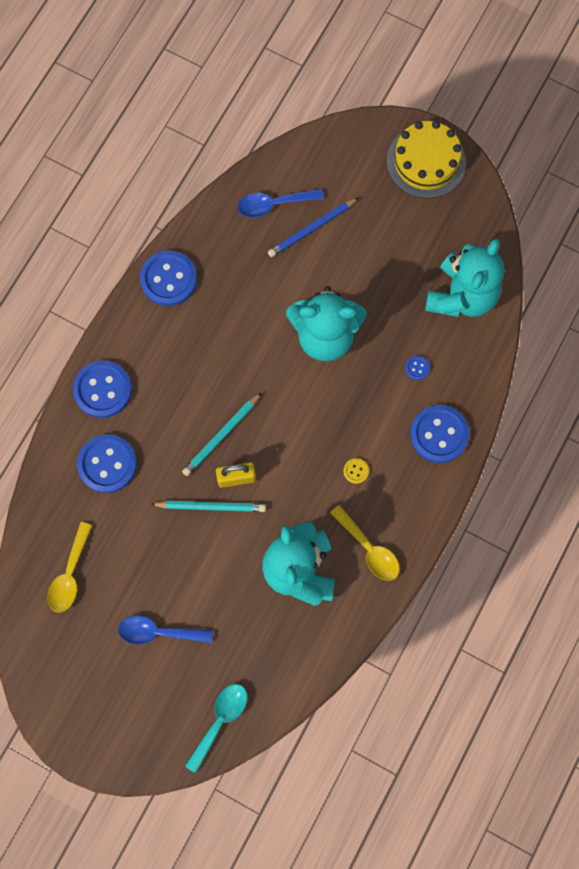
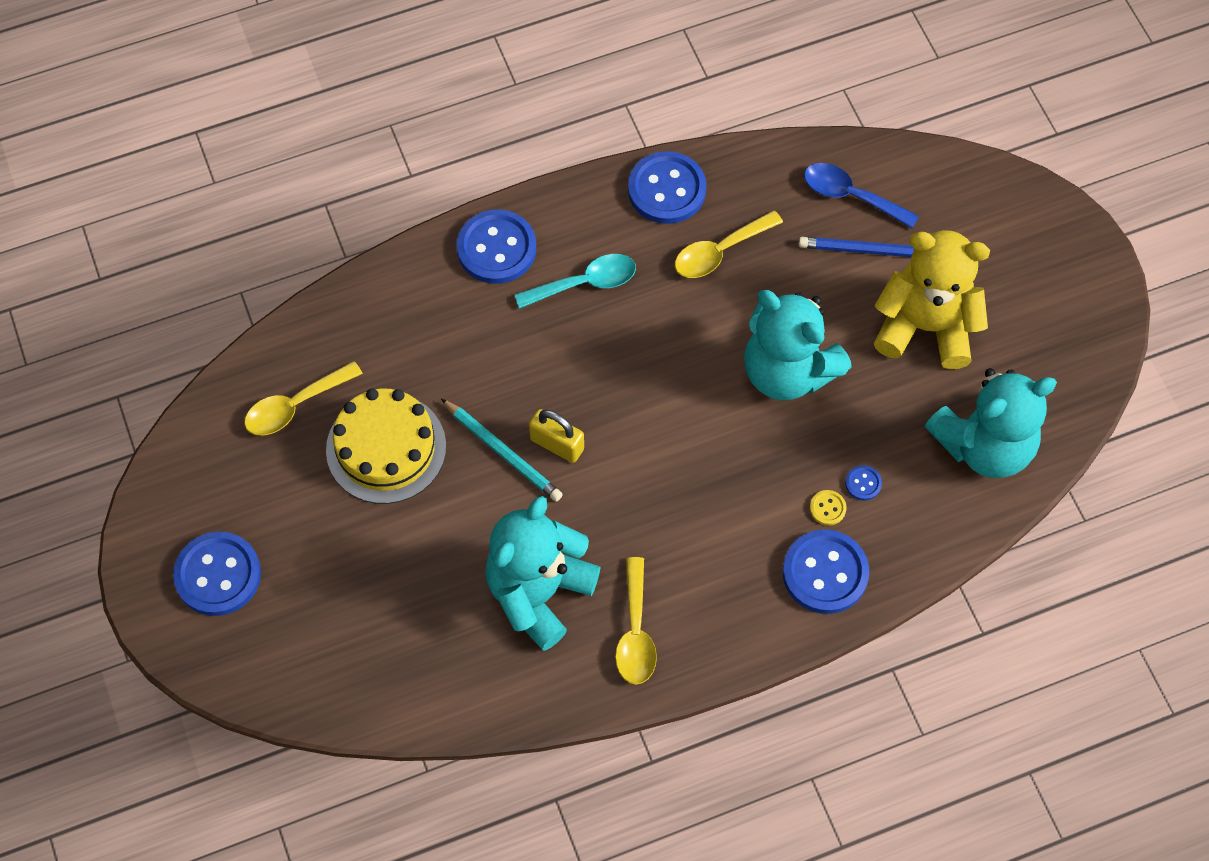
camera: 40 degrees right, 10 degrees down
blue button [77,434,137,493] -> blue button moved to [173,532,261,616]
blue spoon [118,616,213,644] -> none
turquoise pencil [182,392,262,476] -> none
turquoise spoon [185,684,247,773] -> turquoise spoon moved to [514,254,636,309]
yellow button [344,458,369,484] -> yellow button moved to [810,490,847,526]
yellow cake [387,121,466,199] -> yellow cake moved to [326,388,446,504]
none -> yellow spoon [675,210,783,278]
none -> yellow teddy bear [874,230,990,369]

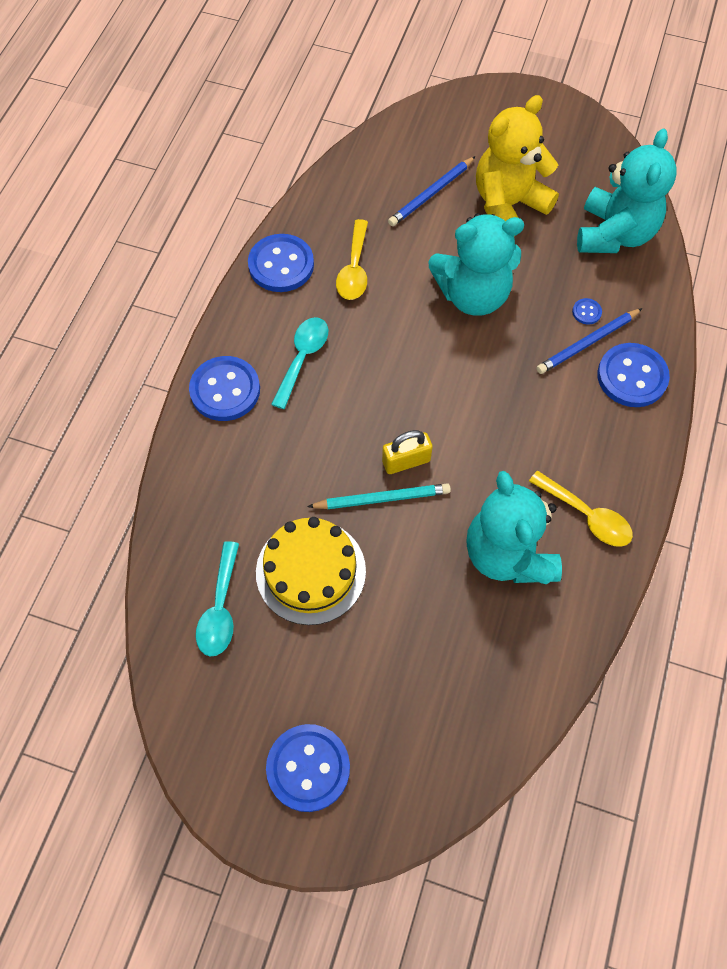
camera: 50 degrees left, 0 degrees up
yellow spoon [244,361,363,435] -> turquoise spoon [196,541,239,656]
blue spoon [804,163,919,228] -> none
yellow button [810,490,847,526] -> blue pencil [536,308,643,374]

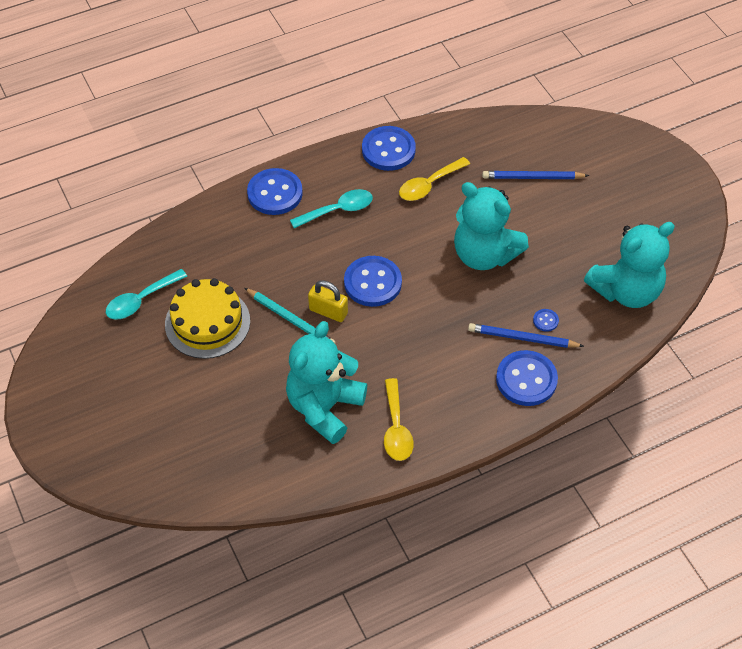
camera: 45 degrees right, 10 degrees down
blue button [266,724,350,812] -> blue button moved to [344,256,402,307]
yellow teddy bear [476,95,559,221] -> none

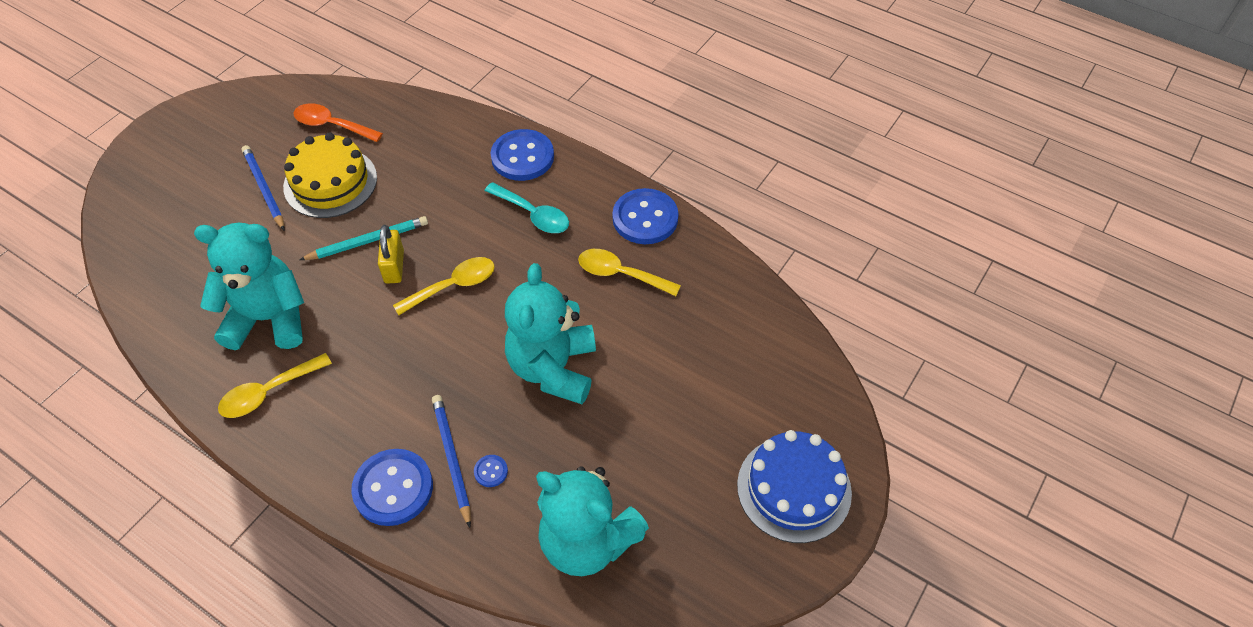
camera: 60 degrees right, 0 degrees up
turquoise spoon [106,269,188,320] -> orange spoon [294,103,383,142]
turquoise pencil [244,288,336,343] -> turquoise pencil turned 120 degrees counterclockwise [299,216,428,260]
blue button [344,256,402,307] -> yellow spoon [393,257,495,315]
blue pencil [482,171,589,179] -> blue pencil moved to [242,145,285,230]
none -> blue cake [737,430,852,543]

